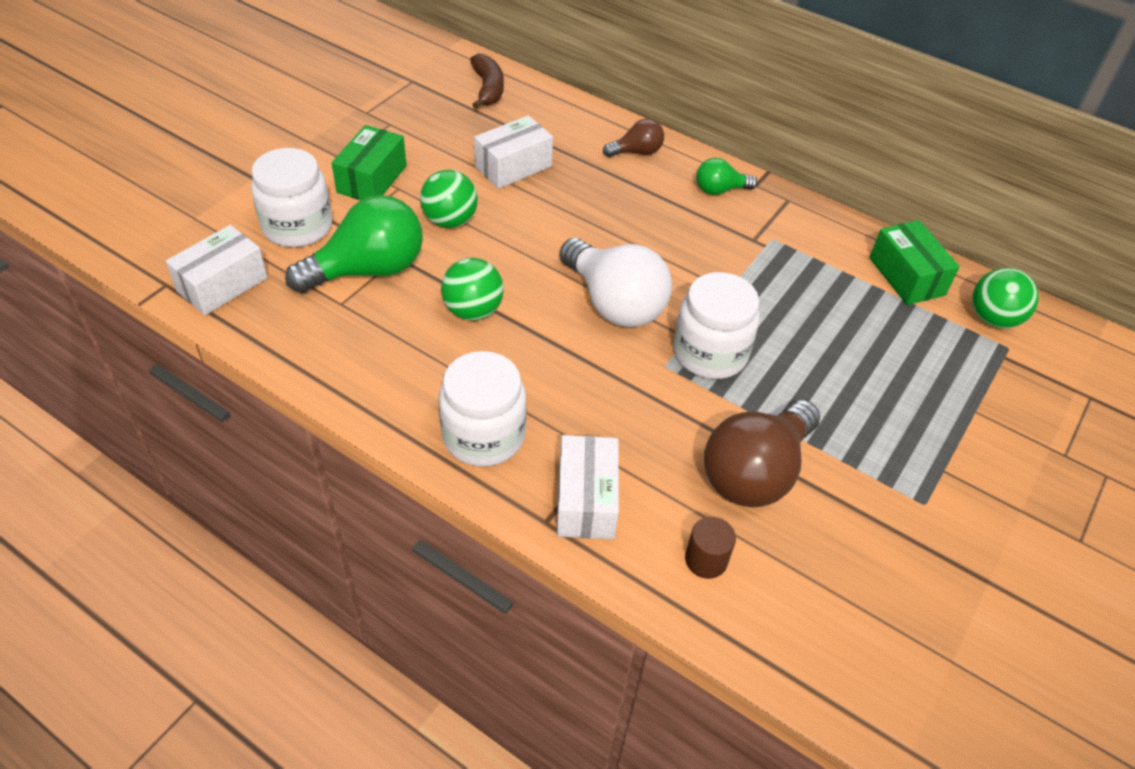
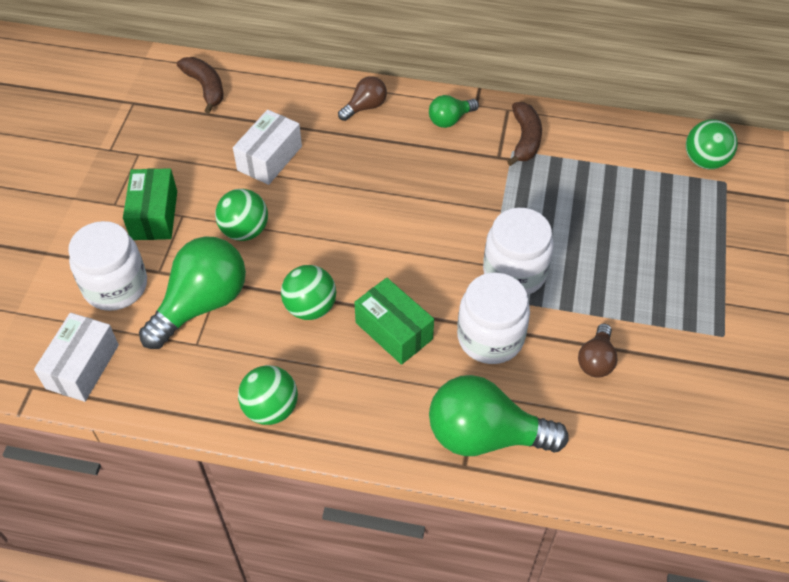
camera: 20 degrees left, 5 degrees up
white jar [439,351,526,467] -> white jar moved to [457,272,530,364]
white box [556,435,619,539] -> green light bulb [429,375,569,456]
white light bulb [560,238,672,327] -> none
brown cylinder [685,517,736,579] -> none
brown light bulb [704,400,820,508] -> brown light bulb [578,323,618,378], size x0.51
green box [870,220,960,305] -> green box moved to [354,278,434,365]
none -> green ball [238,365,298,425]
none -> brown banana [507,102,542,166]

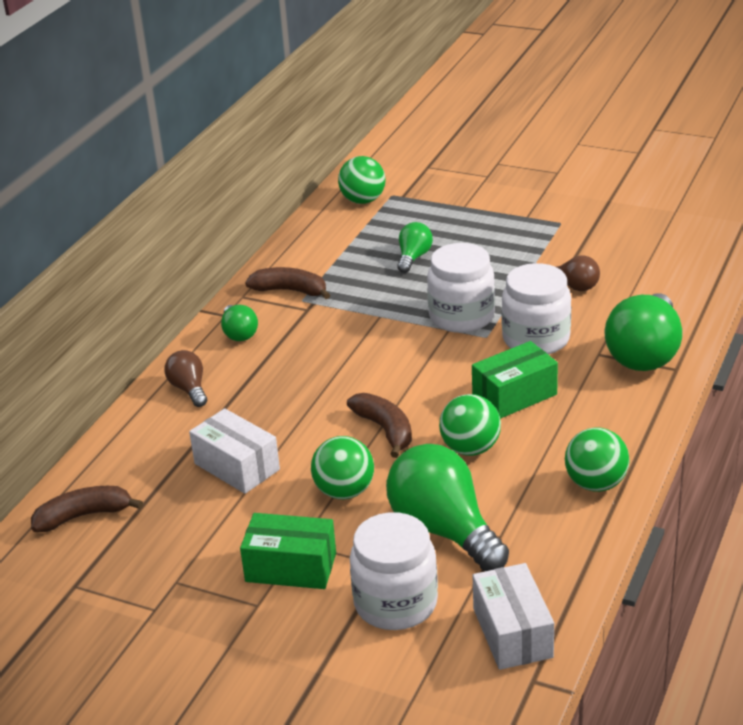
camera: 75 degrees left, 20 degrees down
white box [34,313,119,402] -> white box turned 45 degrees clockwise [473,563,554,670]
none -> brown banana [347,393,412,458]
none -> green light bulb [397,222,433,273]

